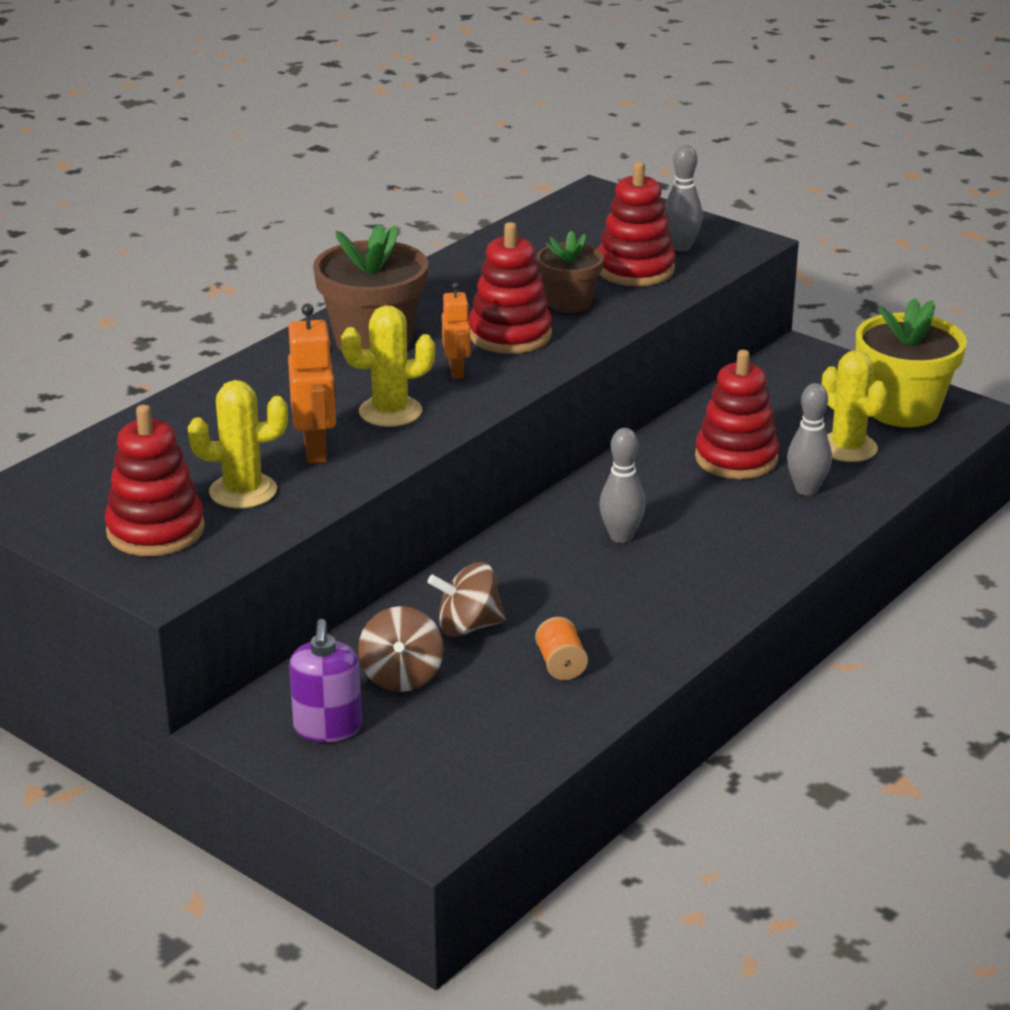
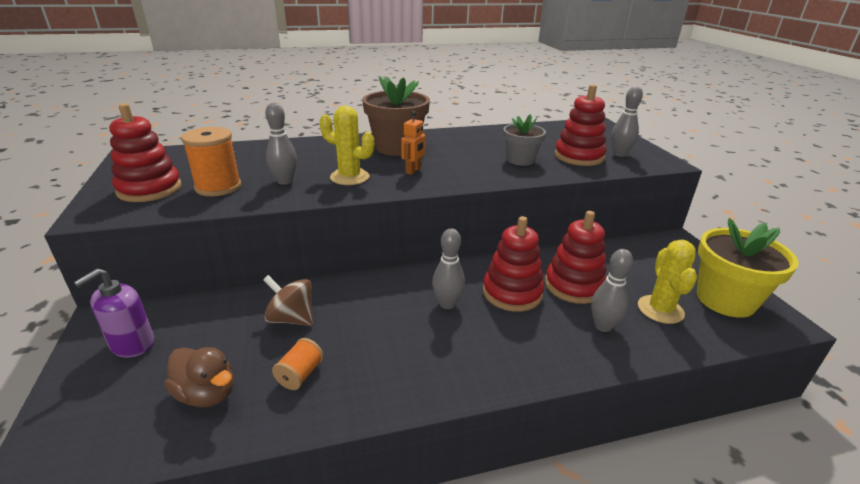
camera: 35 degrees right, 0 degrees up
yellow cactus [188,380,288,508] -> orange spool [181,127,241,196]
orange robot [288,304,336,464] -> grey bowling pin [265,103,297,185]
brown spinning top [358,606,444,692] -> none
red stacking toy [469,222,552,354] -> red stacking toy moved to [483,216,544,312]
brown flower pot [536,230,604,313] -> grey flower pot [503,114,546,166]
none -> brown duck [165,347,234,407]

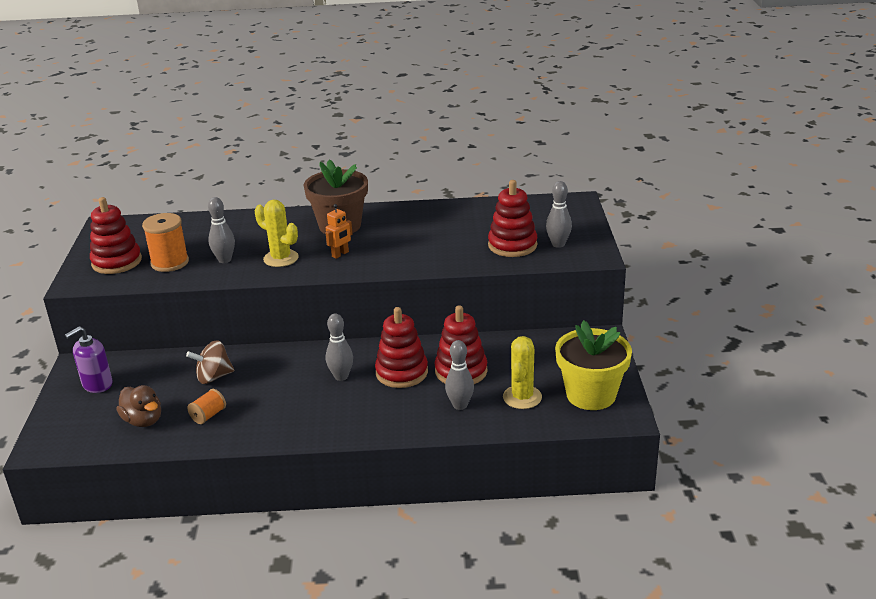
camera: 15 degrees right, 0 degrees up
brown spinning top [263,275,313,326] -> brown spinning top turned 60 degrees counterclockwise [186,340,235,384]
grey flower pot [503,114,546,166] -> none

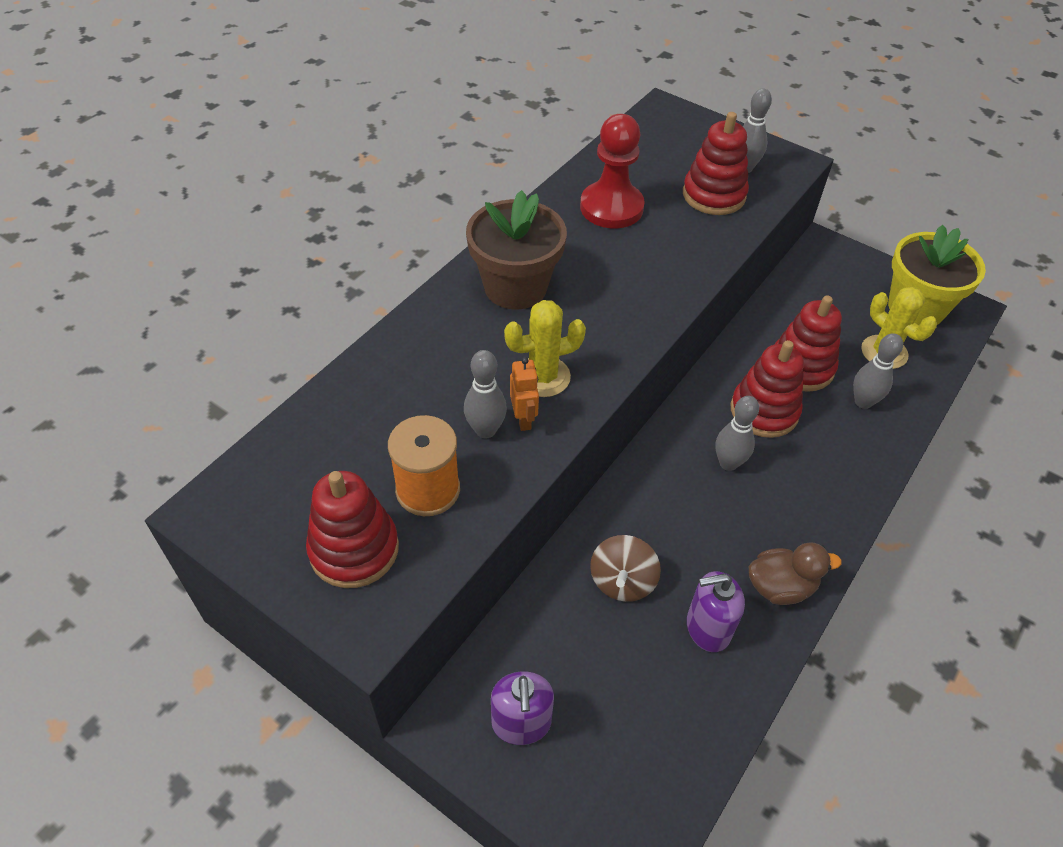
camera: 55 degrees left, 20 degrees up
brown duck [117,385,161,427] -> brown duck moved to [749,542,842,605]
orange spool [187,389,226,424] -> purple soap dispenser [687,571,745,652]
orange robot [325,204,352,259] -> orange robot moved to [510,357,539,431]
none -> red pawn [580,114,645,228]

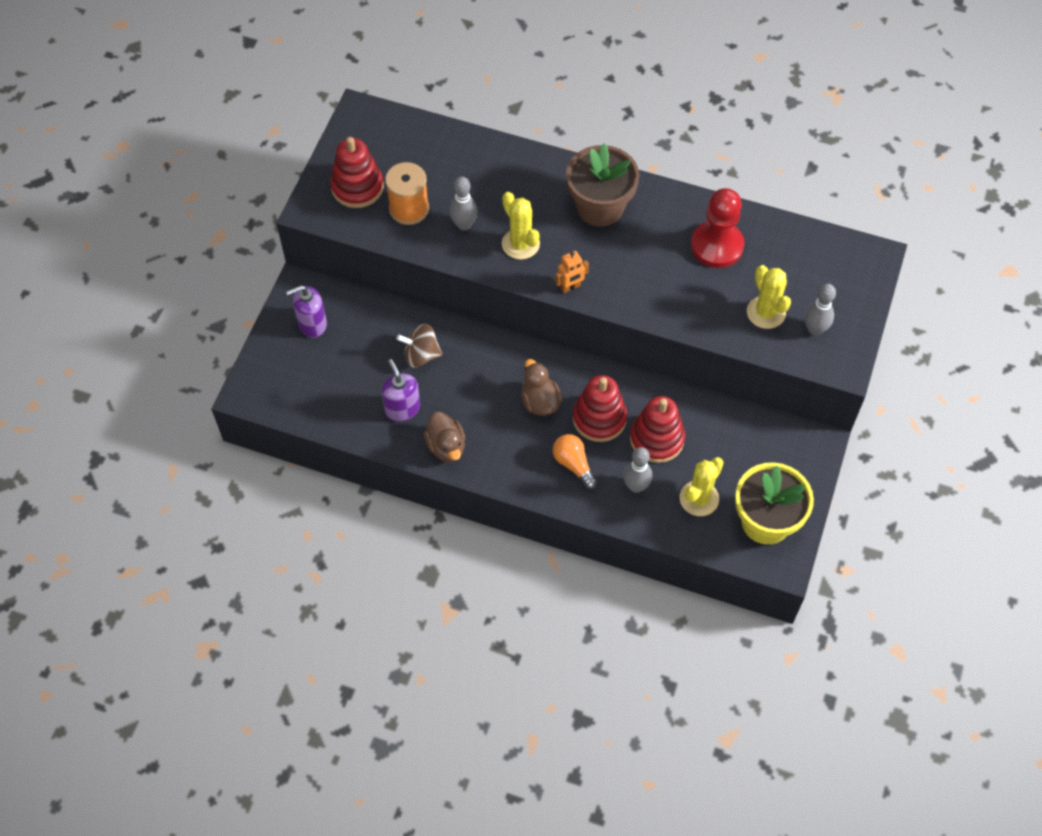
camera: 75 degrees right, 10 degrees up
orange robot [510,357,539,431] -> orange robot moved to [555,250,589,293]
red stacking toy [683,112,749,215] -> yellow cactus [747,265,791,329]
grey bowling pin [715,396,759,471] -> brown duck [521,359,562,416]
none -> orange light bulb [553,434,597,489]

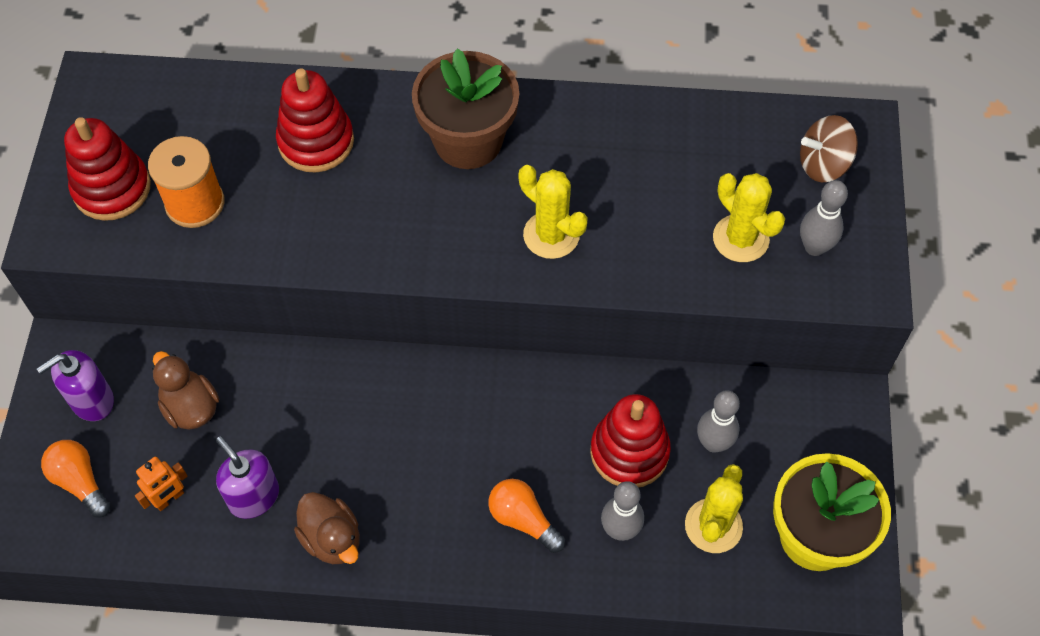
camera: 15 degrees left, 0 degrees up
brown spinning top [396,324,443,368] -> brown spinning top moved to [800,115,858,182]
grey bowling pin [450,176,478,231] -> grey bowling pin moved to [697,390,740,453]
yellow cactus [502,192,540,259] -> yellow cactus moved to [519,165,588,259]
brown duck [521,359,562,416] -> brown duck moved to [152,351,219,430]
orange robot [555,250,589,293] -> orange robot moved to [135,457,187,511]
red stacking toy [573,375,627,442] -> red stacking toy moved to [276,69,354,173]
red pawn [691,188,744,268] -> none
none -> orange light bulb [41,440,110,517]

